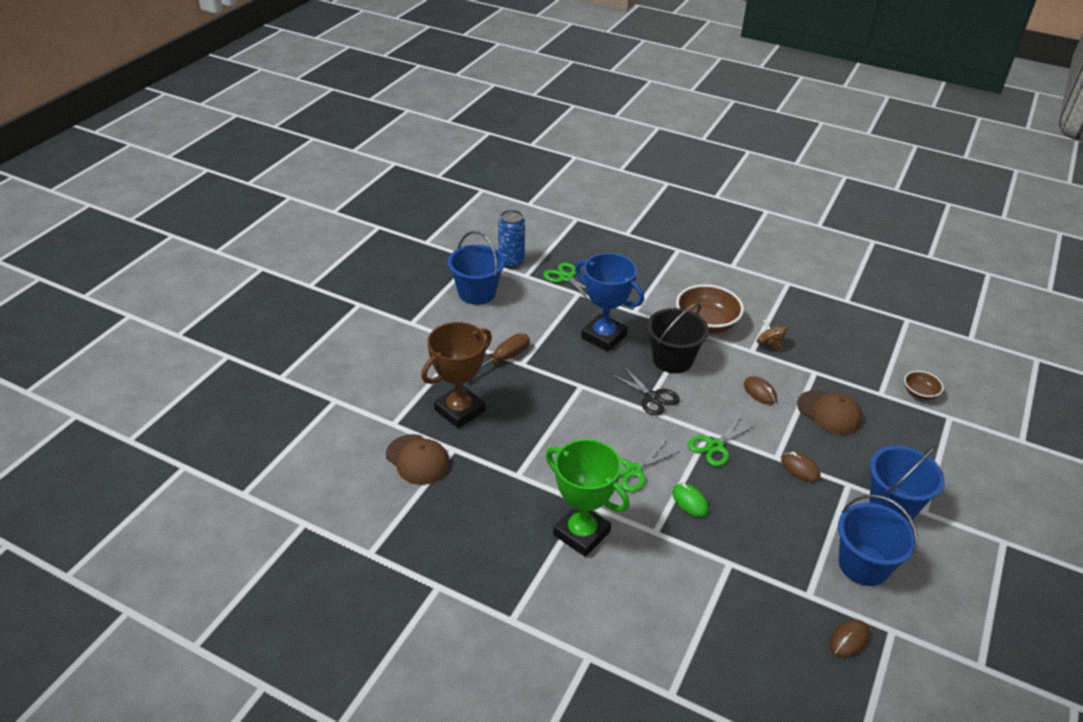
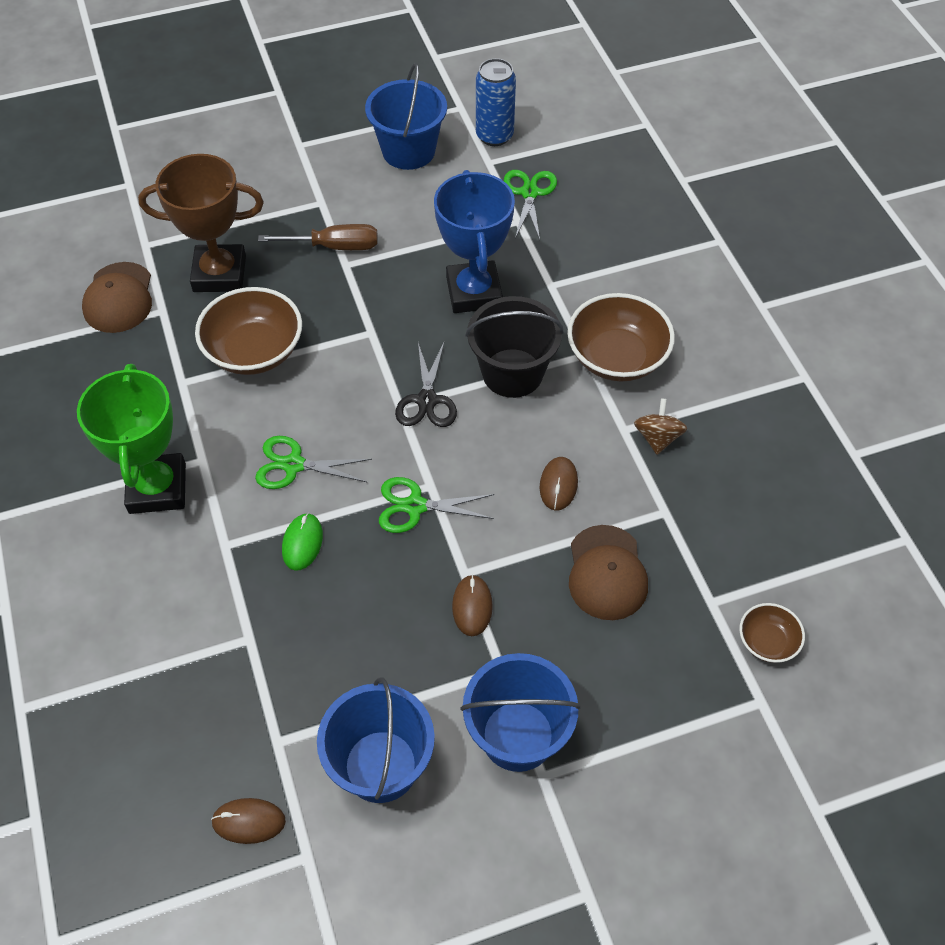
camera: 45 degrees right, 15 degrees up
none -> brown bowl [195,287,302,375]

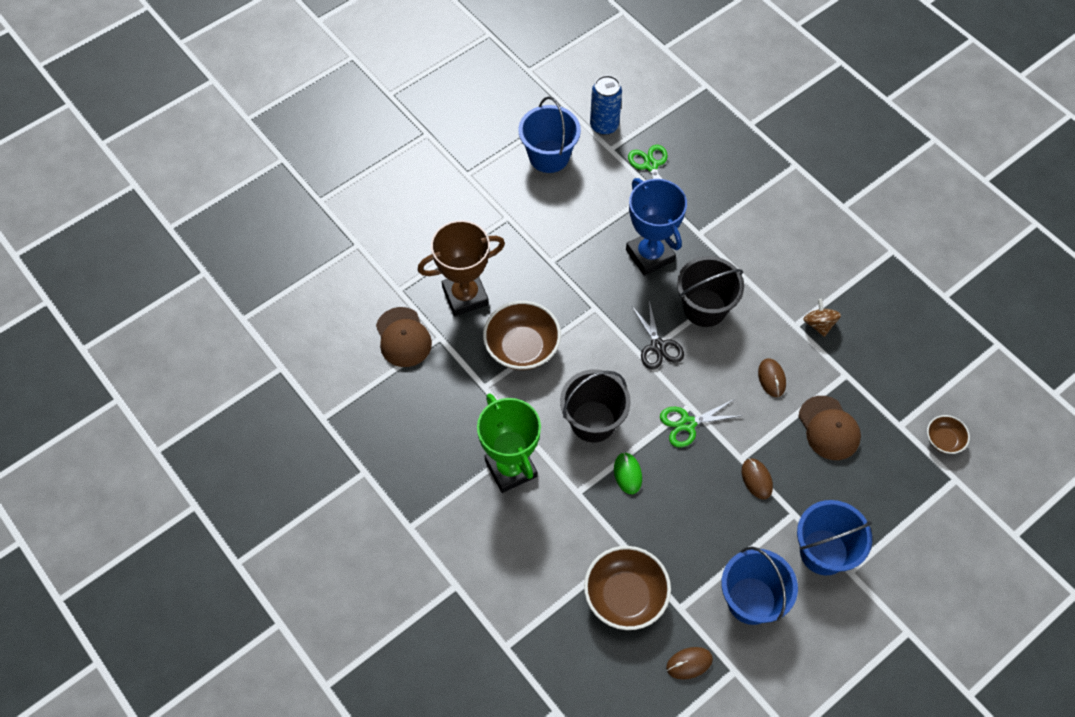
camera: 20 degrees left, 5 degrees up
green scissors [255,436,372,489] -> black bucket [560,369,631,443]
brown screwdriver [258,224,378,250] -> none
brown bowl [567,293,675,381] -> brown bowl moved to [584,546,671,630]

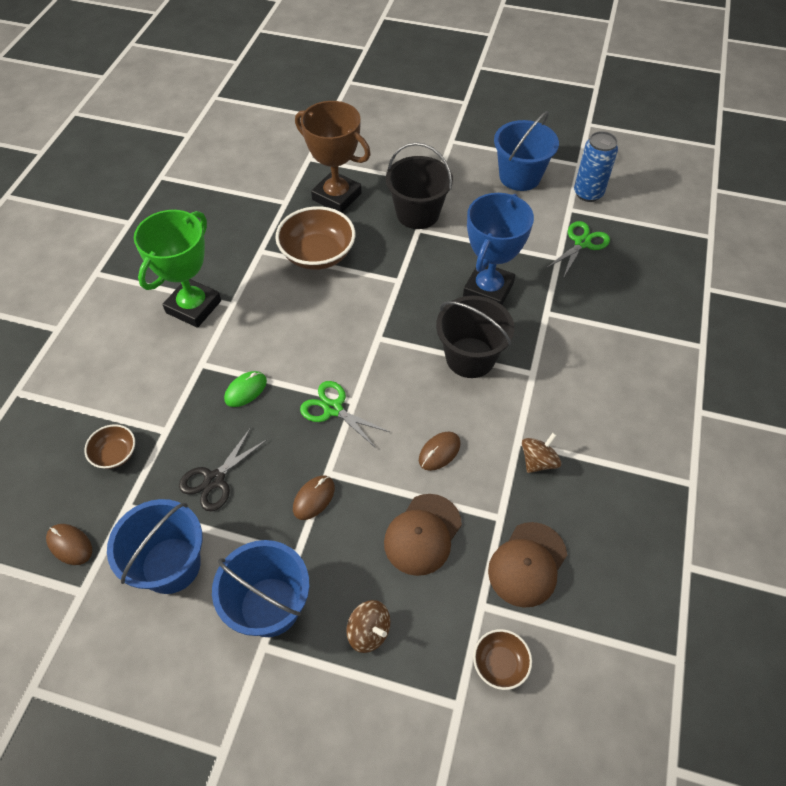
camera: 55 degrees right, 5 degrees down
brown cap [376,307,432,367] -> brown cap moved to [488,522,567,608]
black bucket [560,369,631,443] -> black bucket moved to [386,142,453,229]
brown bowl [584,546,671,630] -> brown bowl [84,424,135,469], size x0.53
black scissors [631,300,684,370] -> black scissors moved to [179,427,268,511]
none -> brown spinning top [346,600,391,653]

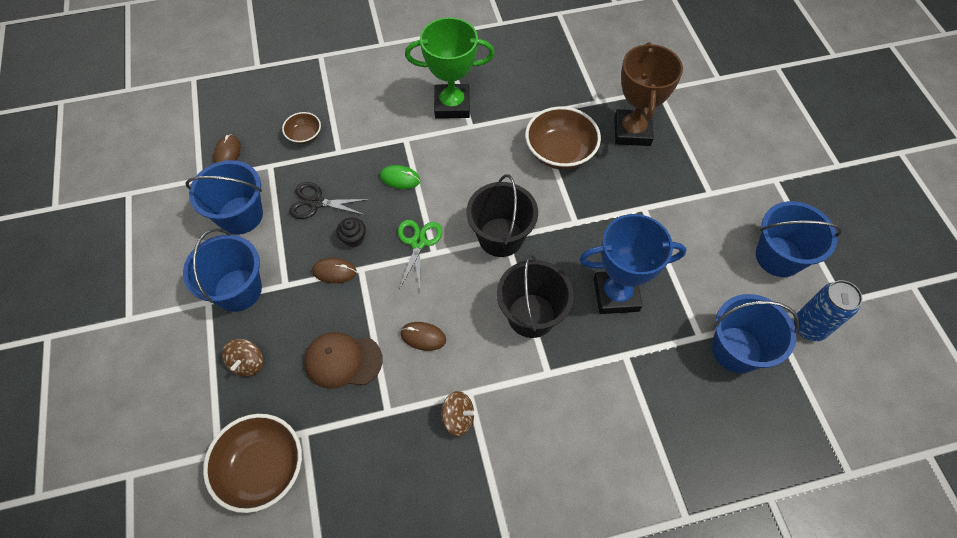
camera: 60 degrees right, 5 degrees up
black bucket [386,142,453,229] -> black bucket moved to [466,174,538,257]
brown bowl [473,629,532,690] -> brown bowl [203,414,302,513], size x1.90
brown cap [488,522,567,608] -> none
green scissors [546,221,610,278] -> blue bucket [712,294,799,373]
none -> black cupcake [336,218,366,247]

